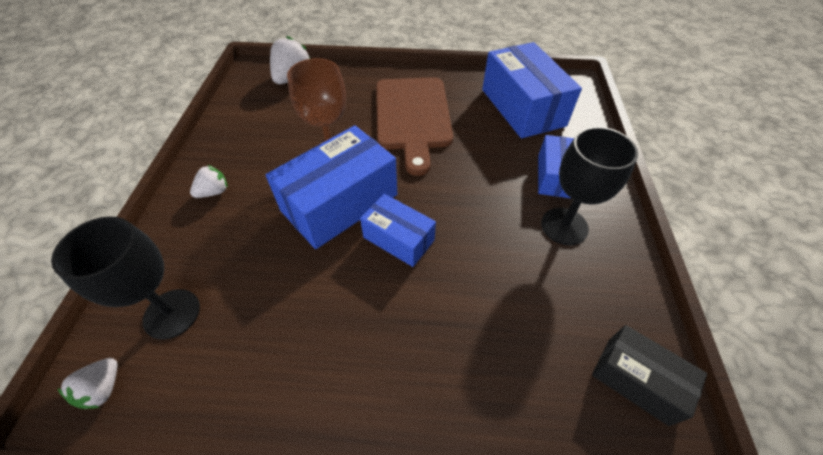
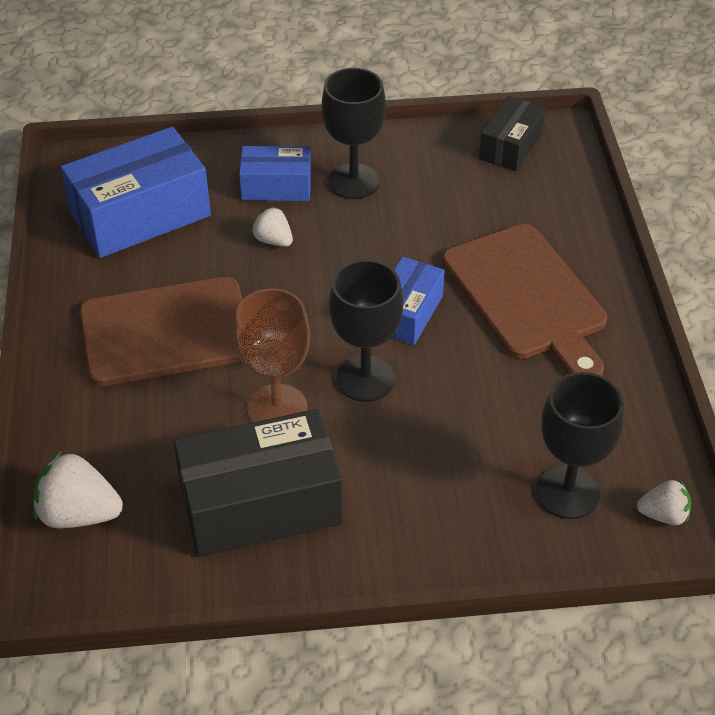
camera: 100 degrees left, 5 degrees down
white strawberry [190,165,227,198] -> white strawberry moved to [251,206,293,247]
blue box [266,125,397,249] -> black goblet [329,260,403,402]
none -> black box [173,409,343,557]
none -> brown cutting board [442,224,607,376]

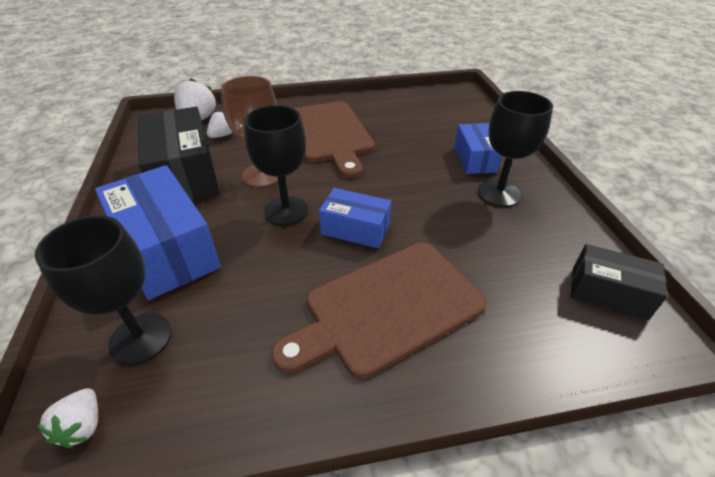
camera: 85 degrees right, 5 degrees down
blue box [60,127,211,258] -> blue box moved to [95,165,221,300]
white strawberry [251,206,293,247] -> white strawberry moved to [207,111,232,138]

